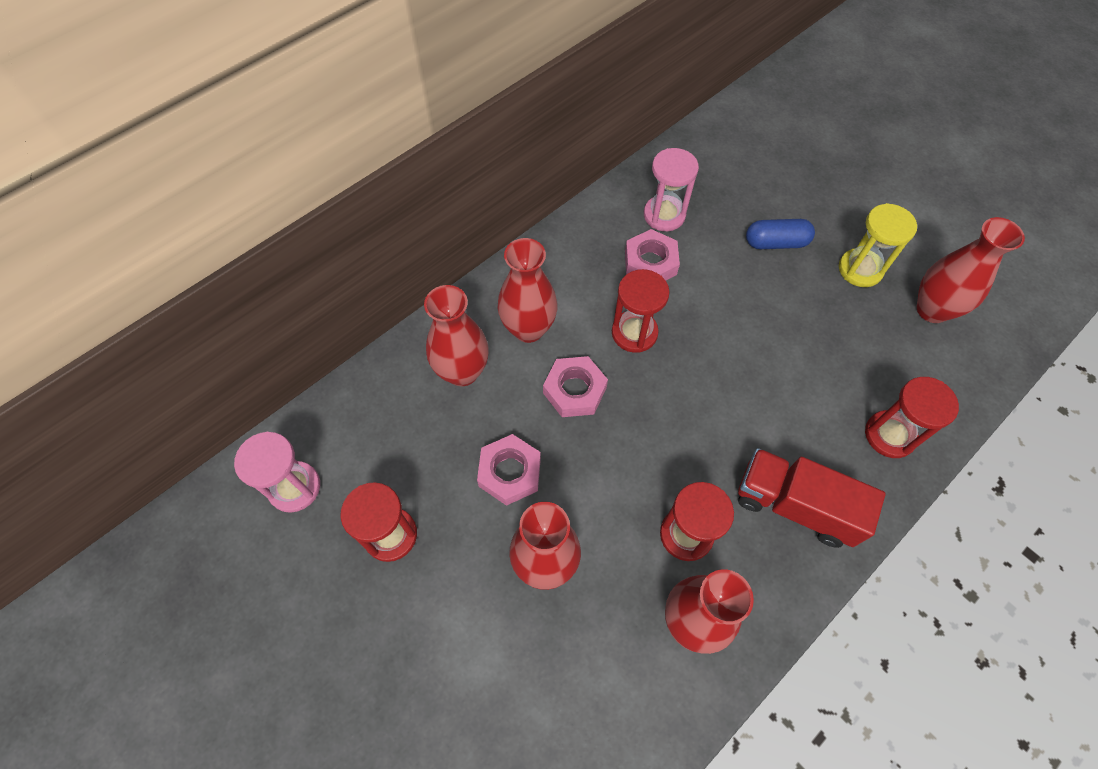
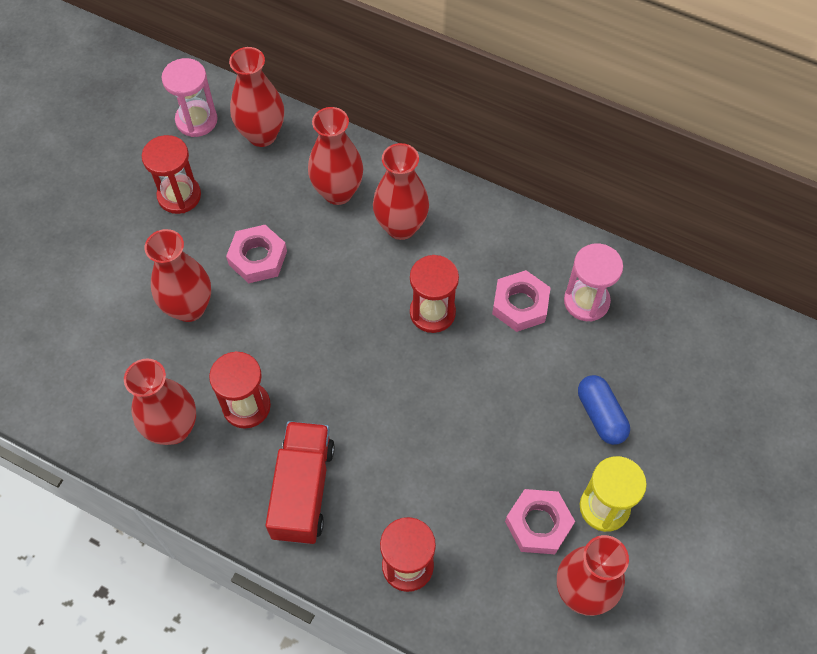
camera: 70 degrees right, 0 degrees up
pink nut [543,356,608,417] -> pink nut moved to [505,489,575,554]
none -> red vase [229,47,284,147]

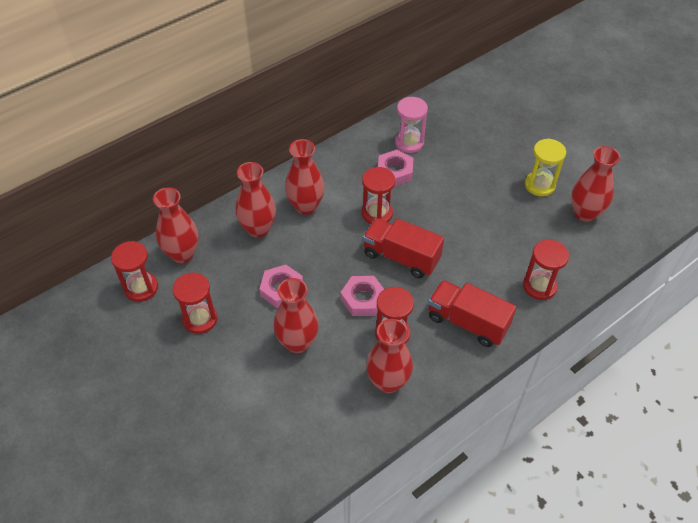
camera: 65 degrees left, 10 degrees down
pink hourglass [162,58,218,137] -> red hourglass [111,241,158,302]
pink nut [505,489,575,554] -> pink nut moved to [341,276,384,316]
blue capsule [578,375,630,445] -> none
none -> red truck [363,218,444,278]

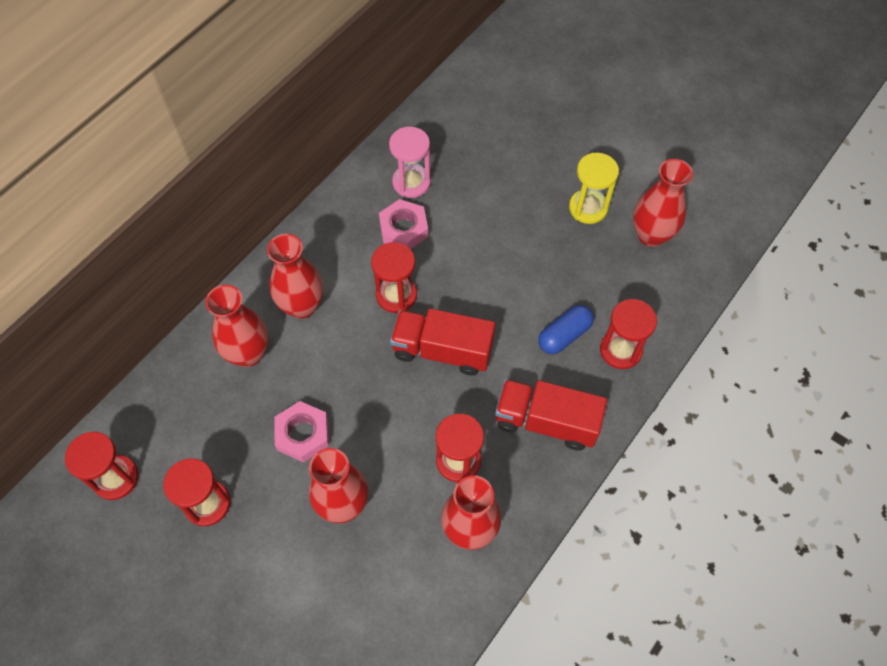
camera: 15 degrees left, 10 degrees up
red vase [153,187,199,263] -> none
pink nut [341,276,384,316] -> none
none -> blue capsule [538,305,594,354]

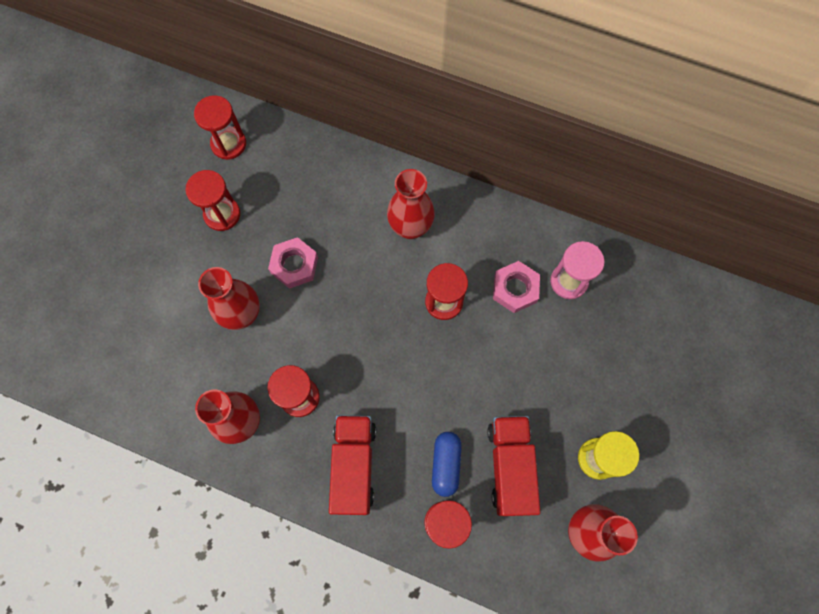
camera: 75 degrees right, 10 degrees up
red vase [205,285,269,367] -> none
red truck [390,308,495,376] -> red truck moved to [487,416,540,516]
blue capsule [538,305,594,354] -> blue capsule turned 60 degrees clockwise [432,432,462,497]

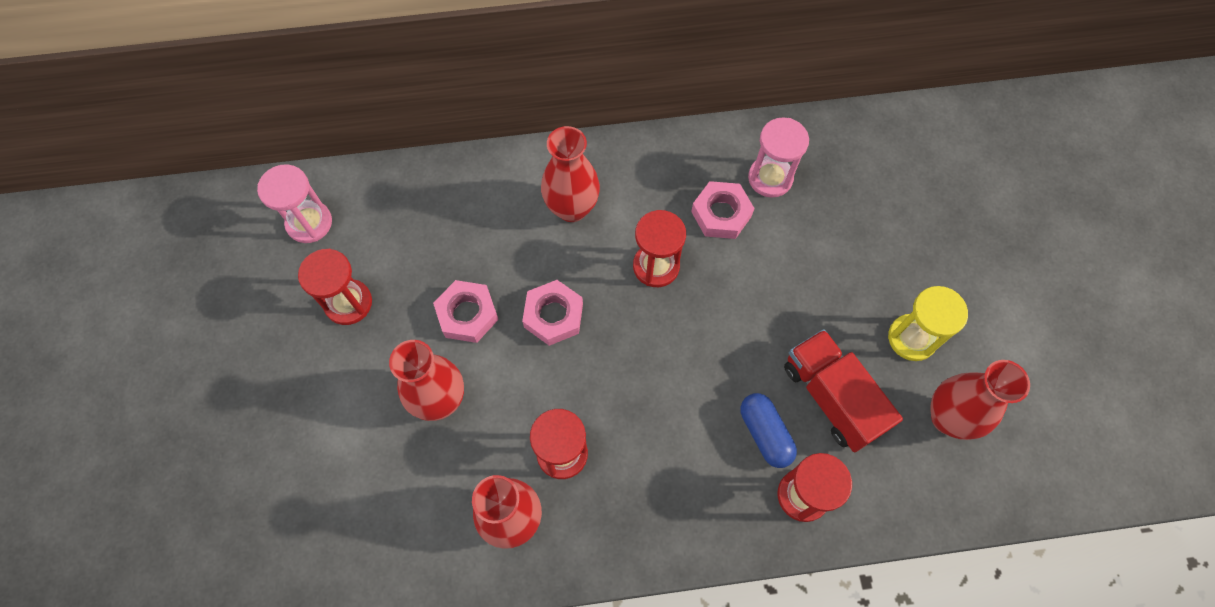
camera: 30 degrees left, 5 degrees down
red hourglass [194,95,246,160] -> pink hourglass [257,164,332,243]
red truck [329,415,376,515] -> none
none -> pink nut [522,280,583,346]

